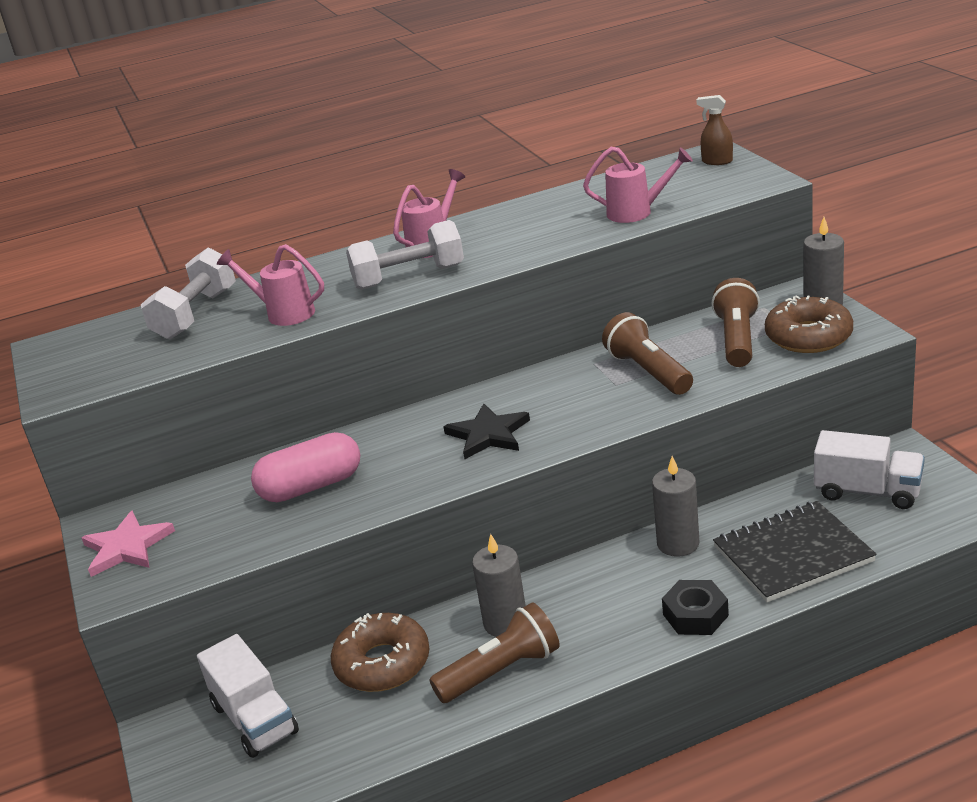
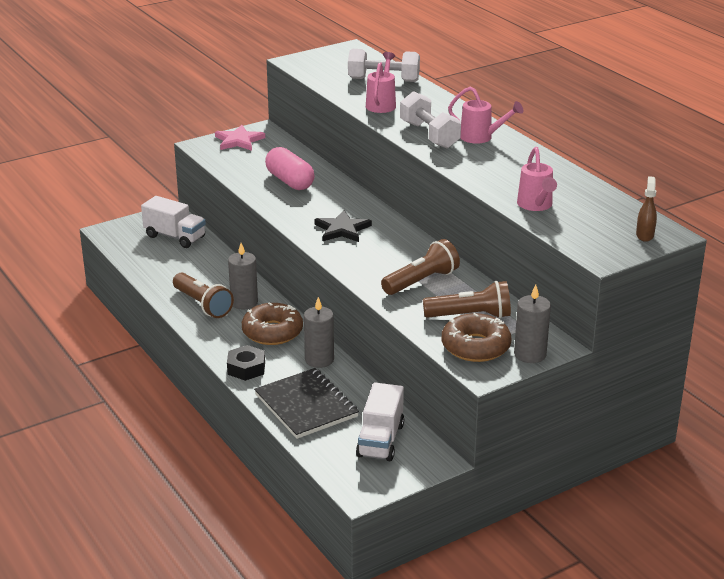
camera: 75 degrees right, 0 degrees up
white truck [197,634,299,758] -> white truck turned 105 degrees counterclockwise [141,196,206,248]
brown donut [331,613,430,692] -> brown donut moved to [242,302,303,345]

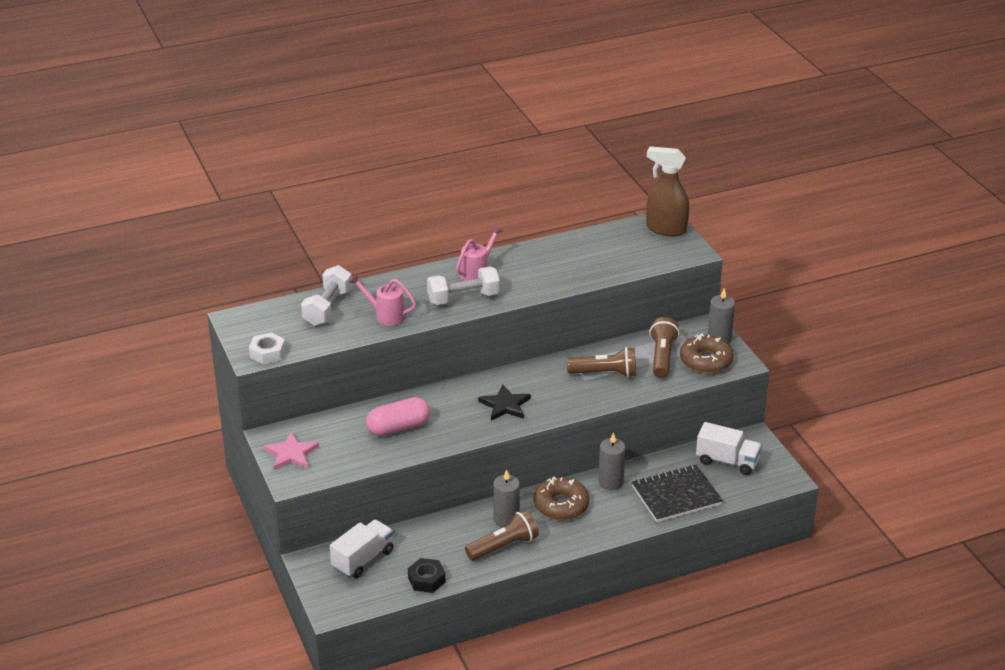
camera: 80 degrees left, 5 degrees up
black nut [227,345,265,381] -> black nut moved to [408,558,446,593]
brown flashlight [381,239,460,295] -> brown flashlight turned 120 degrees clockwise [567,347,636,377]
pink watering can [517,147,557,211] -> none
brown spray bottle [636,176,657,242] -> brown spray bottle [646,146,689,236], size x2.04
none -> white nut [249,332,286,364]

